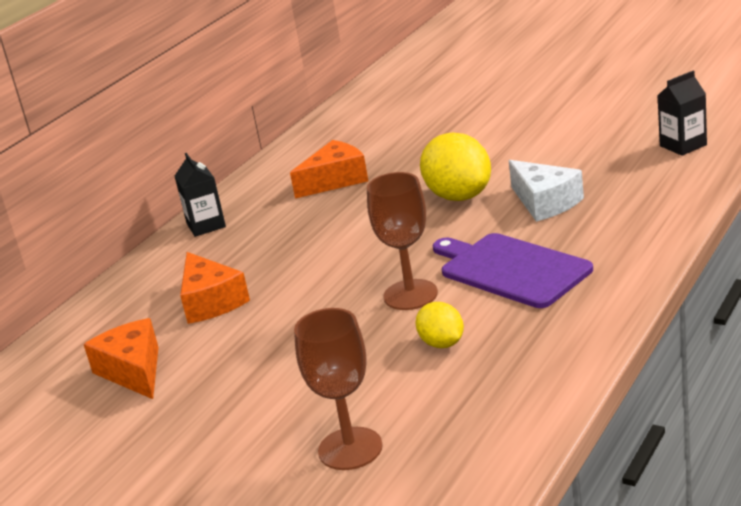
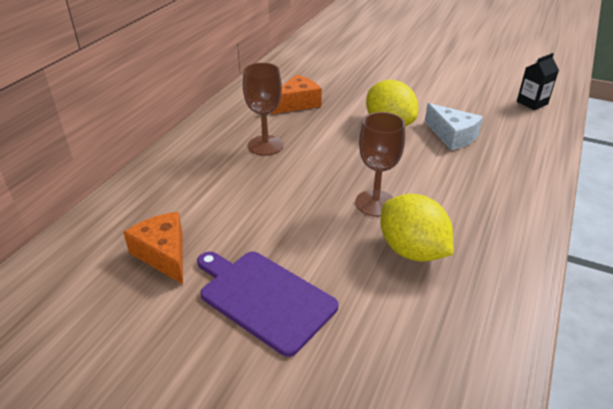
camera: 10 degrees left, 10 degrees up
black carton [175,153,226,237] -> none
orange cheese [180,252,250,324] -> none
brown goblet [294,308,382,470] -> brown goblet moved to [243,63,283,156]
yellow lemon [415,302,464,348] -> yellow lemon [381,194,454,262], size x1.79
purple cutting board [433,233,593,308] -> purple cutting board moved to [197,252,338,357]

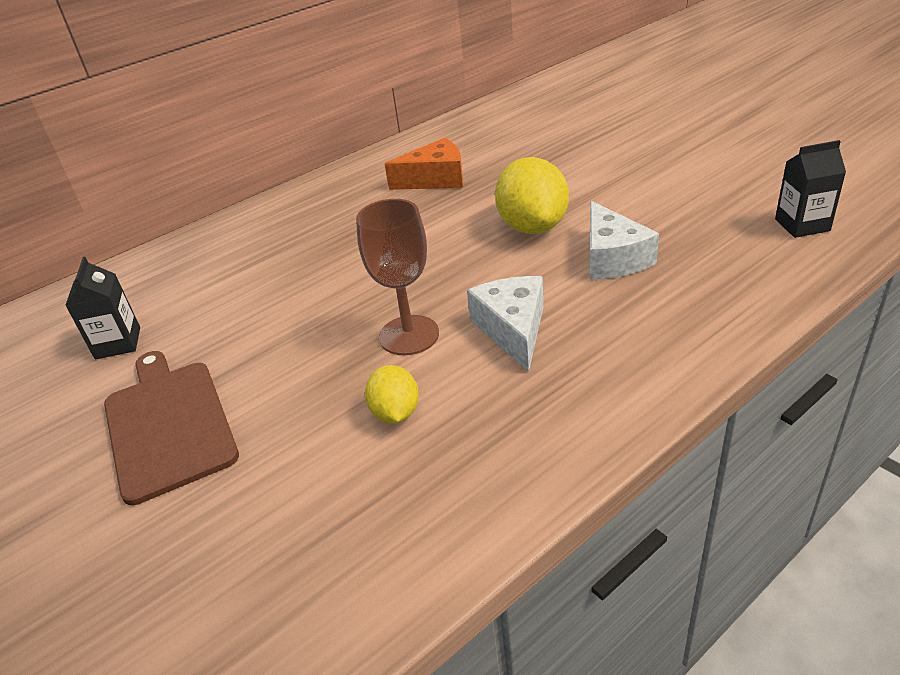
camera: 30 degrees right, 0 degrees up
orange cheese [123,212,183,284] -> black carton [65,257,140,359]
purple cutting board [197,252,338,357] -> brown cutting board [104,351,239,505]
brown goblet [243,63,283,156] -> none
yellow lemon [381,194,454,262] -> yellow lemon [365,365,419,424], size x0.56
none -> white cheese [467,276,544,372]

